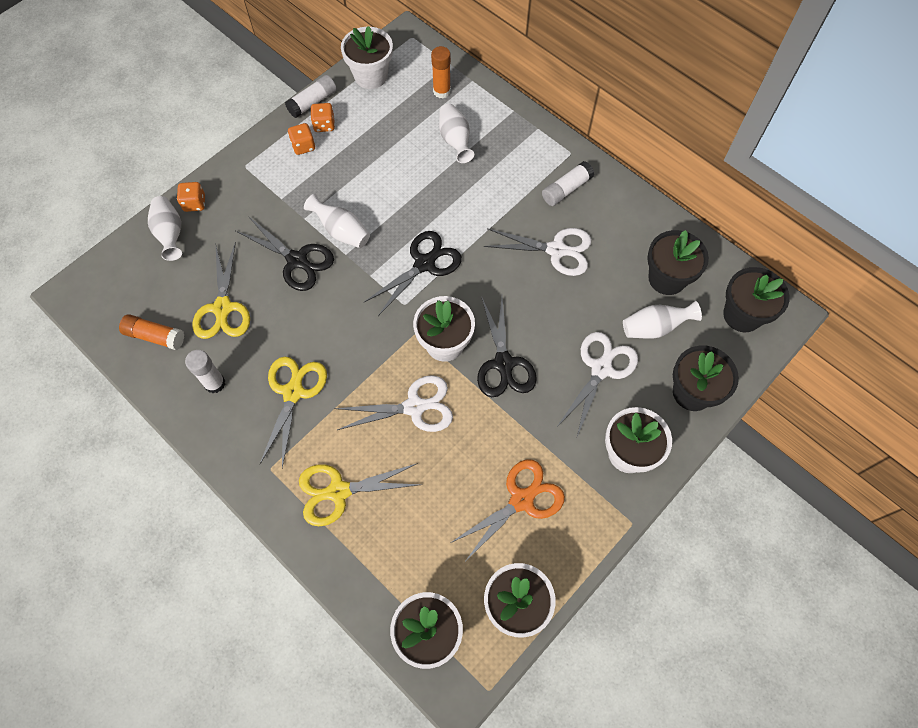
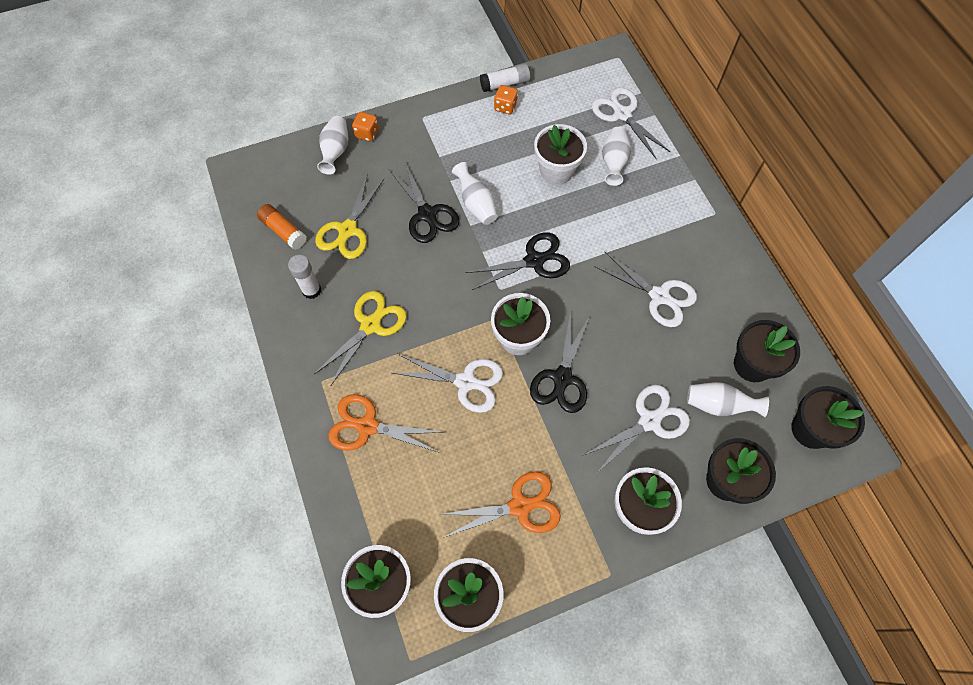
camera: 25 degrees right, 0 degrees up
orange dice [288,123,315,155] -> none
yellow scissors [299,463,422,526] -> orange scissors [328,394,445,453]
white flower pot [341,26,393,89] -> white flower pot moved to [534,124,587,185]
orange glue stick [431,46,451,98] -> white scissors [592,87,670,160]
white glue stick [542,161,594,206] -> none

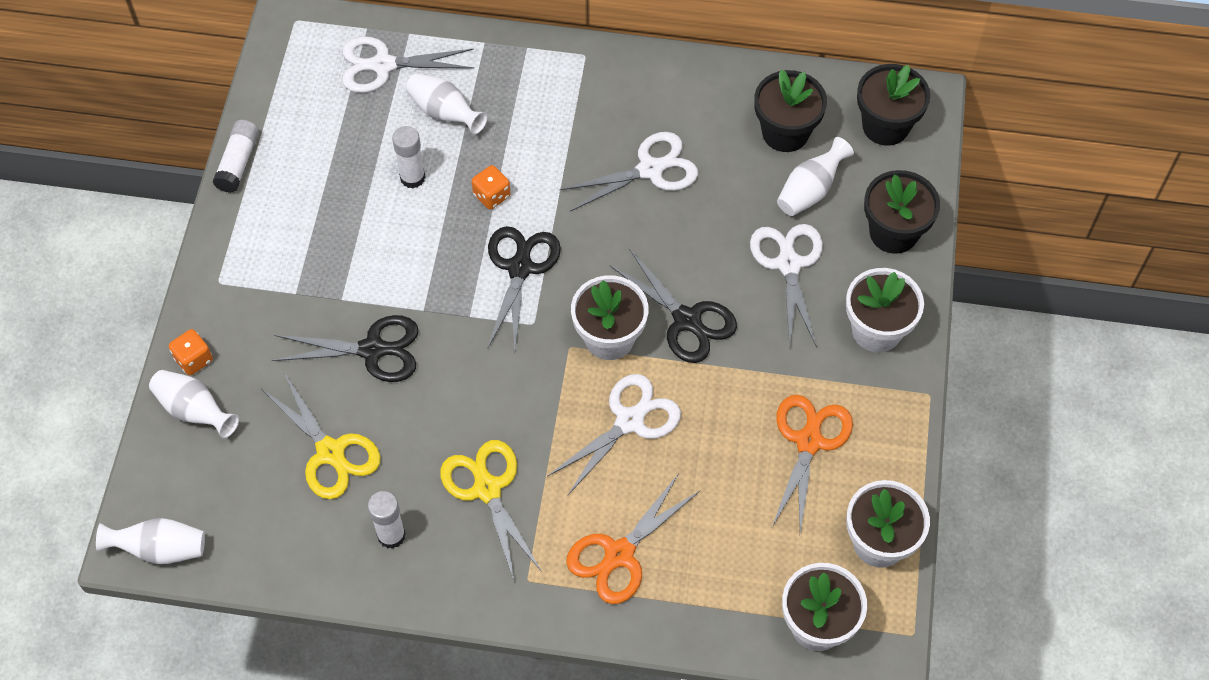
camera: 60 degrees left, 5 degrees down
orange glue stick [257,204,307,250] -> none
white vase [452,162,498,225] -> white vase moved to [96,518,205,564]
orange dice [494,85,518,114] -> orange dice moved to [472,165,511,210]
white flower pot [534,124,587,185] -> white glue stick [392,126,426,188]

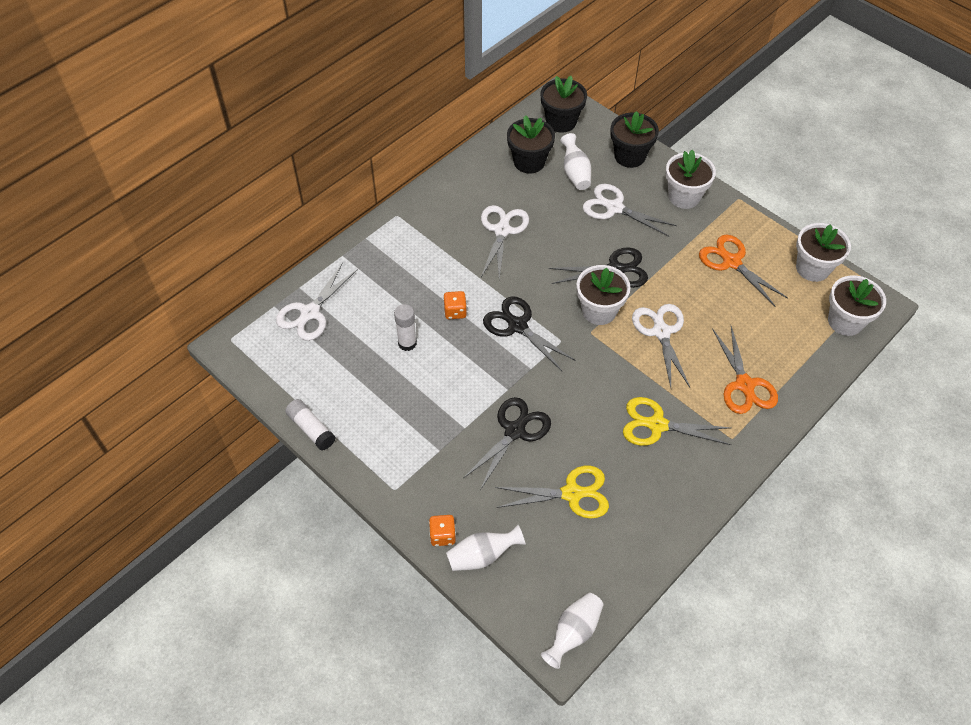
camera: 55 degrees left, 5 degrees down
white glue stick [368,491,406,549] -> none
white vase [406,73,488,135] -> none

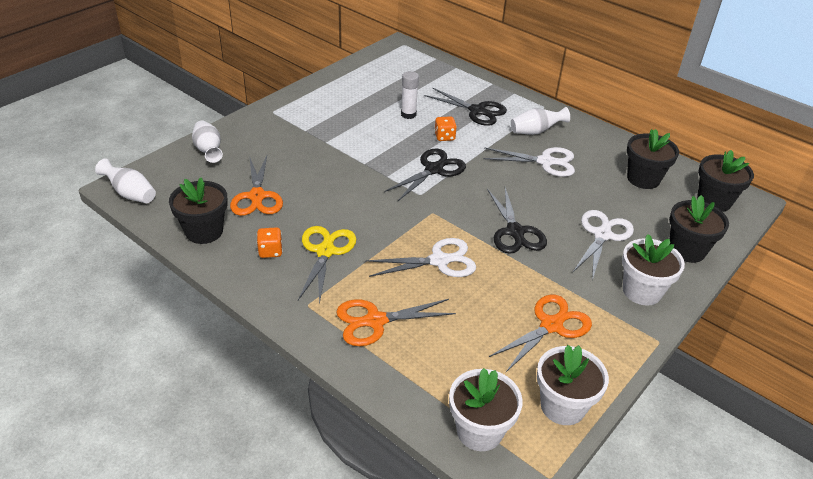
camera: 85 degrees right, 15 degrees down
white scissors [276,263,358,341] -> none
white glue stick [285,399,336,451] -> none
orange dice [429,515,456,546] -> orange dice moved to [257,227,283,258]
black scissors [464,397,551,490] -> black scissors moved to [424,88,507,126]
yellow scissors [495,466,609,519] -> orange scissors [230,156,283,216]
white vase [560,133,591,190] -> white vase moved to [511,107,570,135]
white flower pot [577,265,631,325] -> none
none -> black flower pot [169,177,228,244]

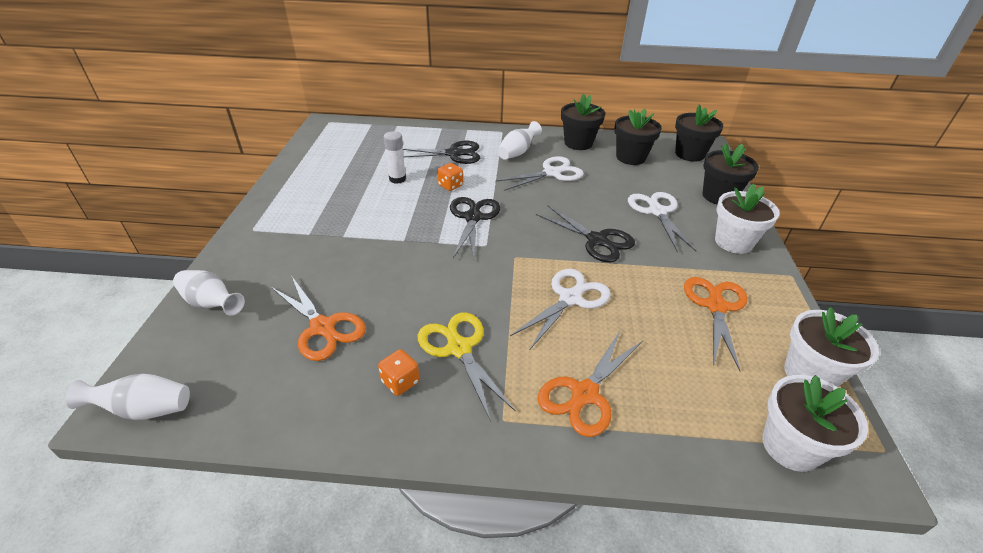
camera: 35 degrees left, 0 degrees up
black flower pot [169,177,228,244] -> black flower pot moved to [561,94,605,150]

